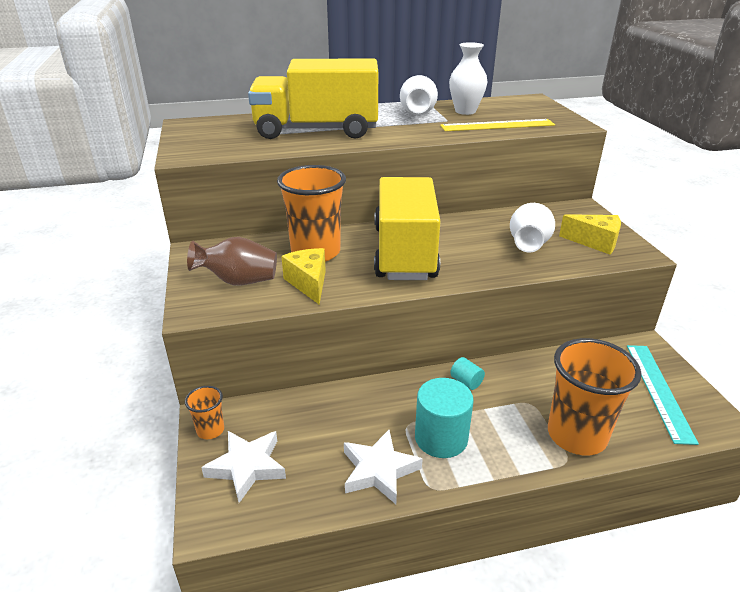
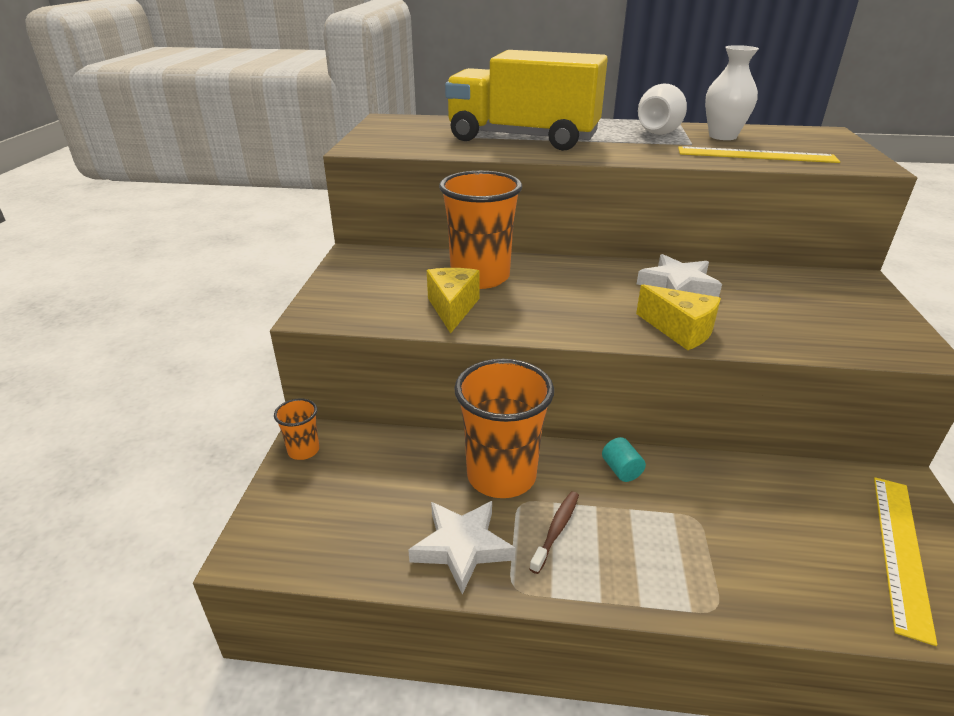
camera: 20 degrees right, 0 degrees up
brown vase [187,237,277,285] -> none
white star [201,431,286,503] -> white star moved to [637,254,722,297]
yellow truck [374,177,441,280] -> none
turquoise cylinder [415,378,474,458] -> brown toothbrush [529,491,579,574]
white vase [510,203,555,253] -> none
orange cup [548,338,642,455] -> orange cup moved to [454,359,554,498]
yellow cheese [559,214,621,255] -> yellow cheese moved to [636,284,721,350]
turquoise ruler [627,345,699,445] -> yellow ruler [874,477,937,646]

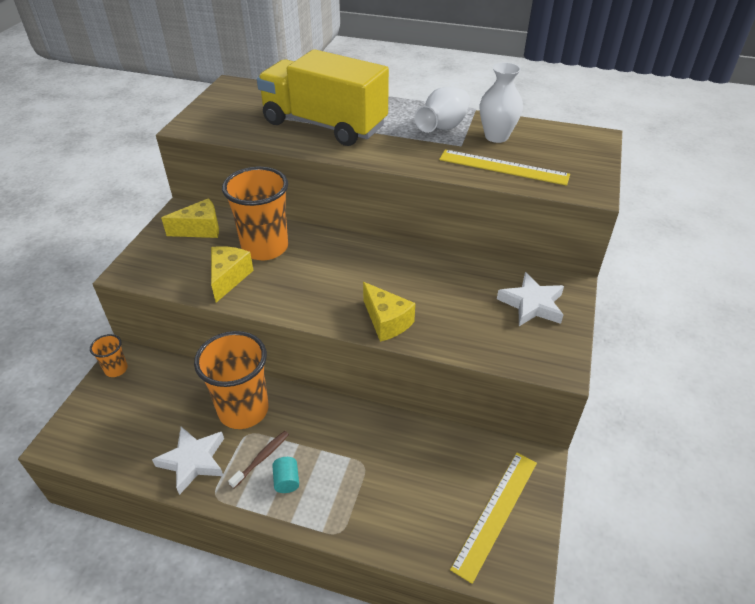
camera: 10 degrees right, 10 degrees up
turquoise cylinder [602,437,646,482] -> turquoise cylinder moved to [272,457,299,493]
white star [637,254,722,297] -> white star moved to [497,272,564,326]
none -> yellow cheese [161,198,219,238]

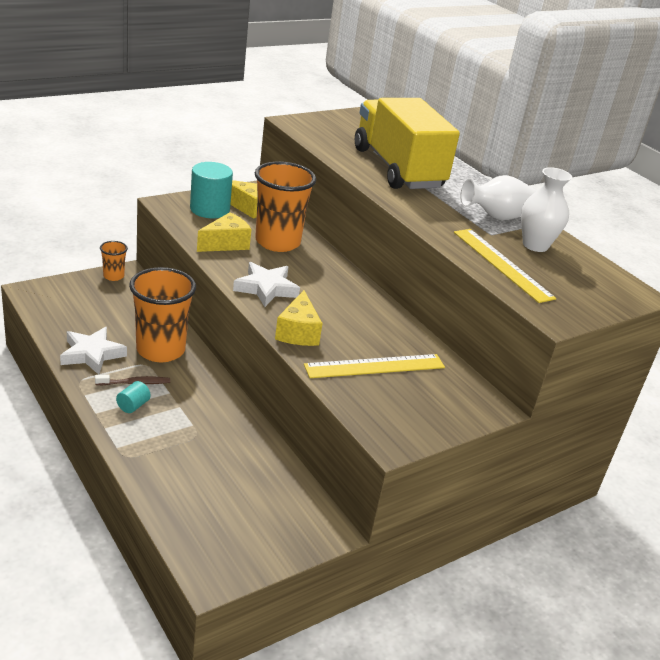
camera: 35 degrees right, 10 degrees down
yellow ruler [450,453,537,584] -> yellow ruler moved to [304,354,445,378]
white star [497,272,564,326] -> white star moved to [233,262,300,307]
none -> turquoise cylinder [190,162,233,218]

